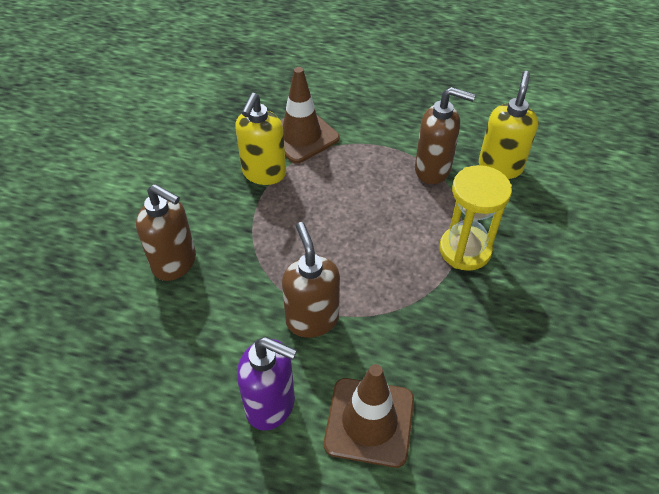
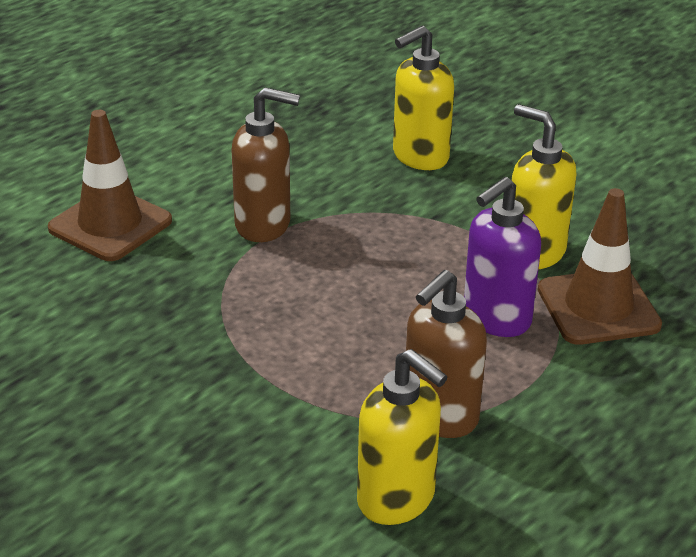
camera: 115 degrees right, 15 degrees down
brown soap dispenser [136,184,196,281] -> yellow soap dispenser [393,26,454,170]
purple soap dispenser [237,337,297,430] -> purple soap dispenser moved to [464,177,541,337]
yellow hourglass [439,165,512,271] -> none

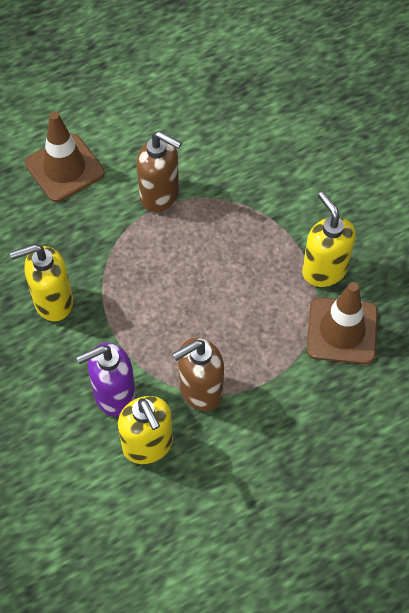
camera: 20 degrees right, 25 degrees up
yellow soap dispenser [393,26,454,170] -> yellow soap dispenser moved to [10,244,73,321]
purple soap dispenser [464,177,541,337] -> purple soap dispenser moved to [76,343,136,417]

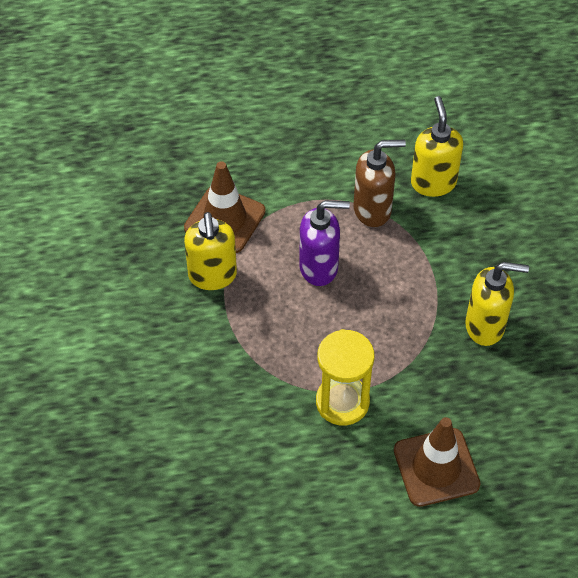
camera: 160 degrees left, 5 degrees down
purple soap dispenser [76,343,136,417] -> purple soap dispenser moved to [299,200,350,286]
brown soap dispenser [137,131,182,212] -> yellow hourglass [316,329,374,426]

